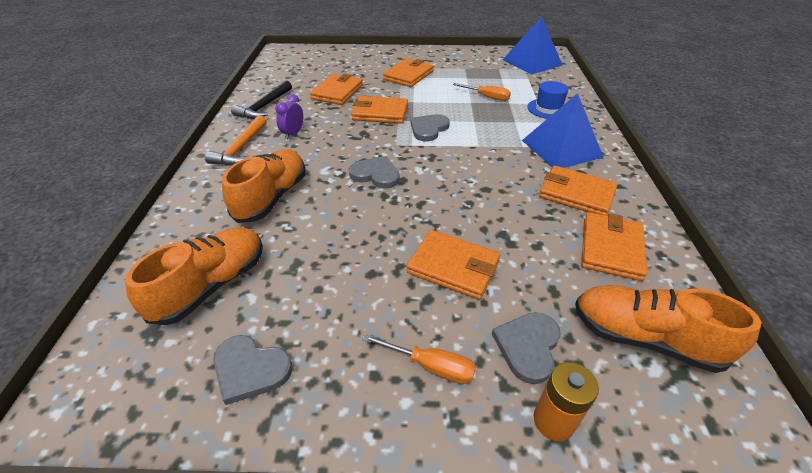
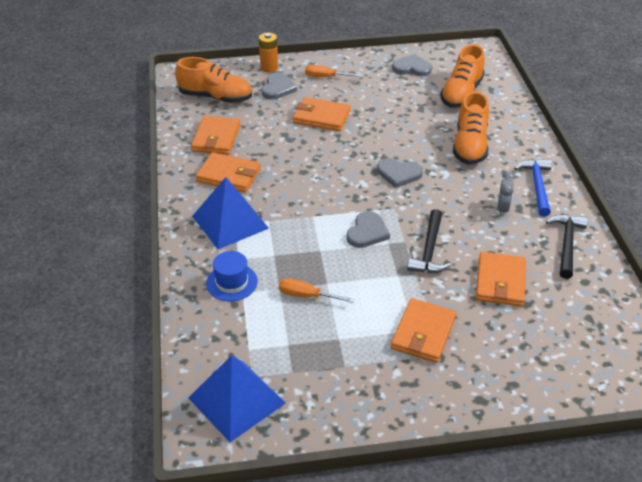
camera: 170 degrees right, 0 degrees up
orange hammer [205,115,267,166] -> blue hammer [514,159,552,217]
purple clock [275,94,303,139] -> grey clock [497,172,515,217]
orange wallet [351,96,408,124] -> black hammer [407,209,451,273]

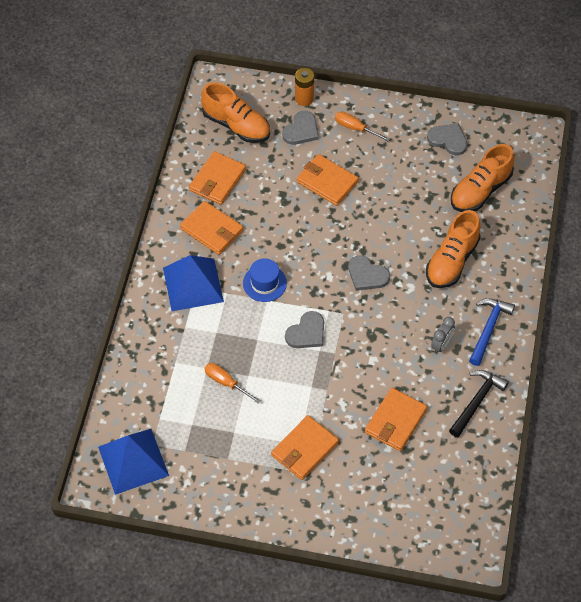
camera: 20 degrees right, 15 degrees up
blue hat [206,251,258,301] -> blue hat moved to [243,258,287,302]
black hammer [407,209,451,273] -> none

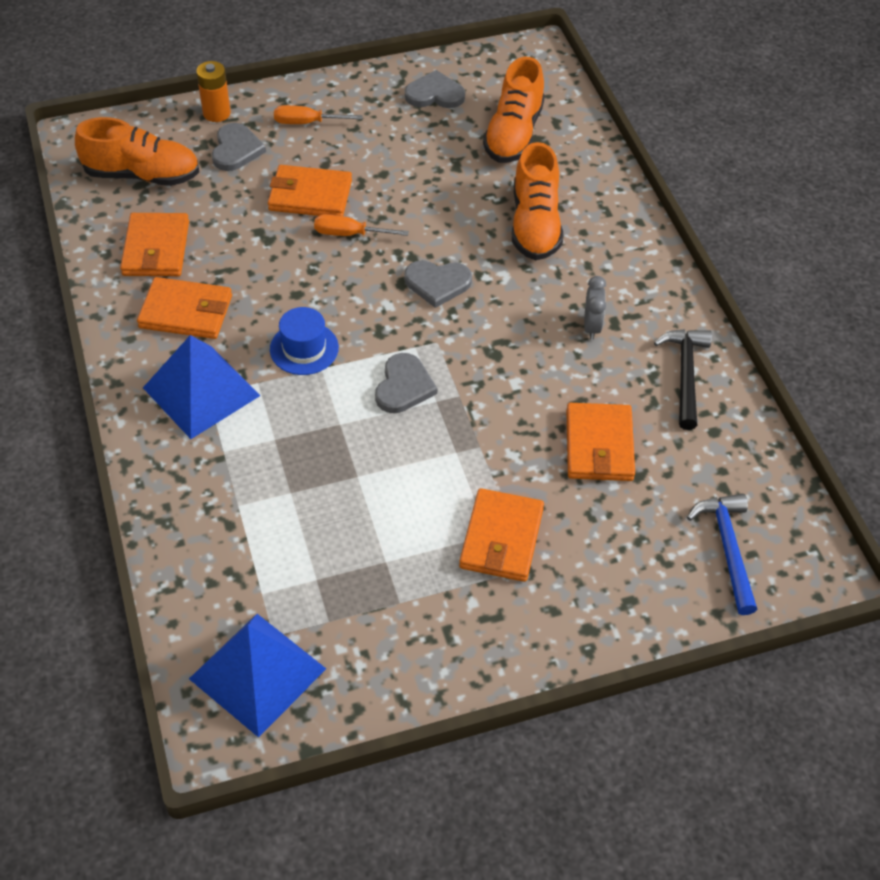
camera: 30 degrees left, 5 degrees down
orange screwdriver [204,363,261,404] -> orange screwdriver moved to [314,214,409,236]
blue hammer [469,298,515,366] -> blue hammer moved to [687,494,757,615]

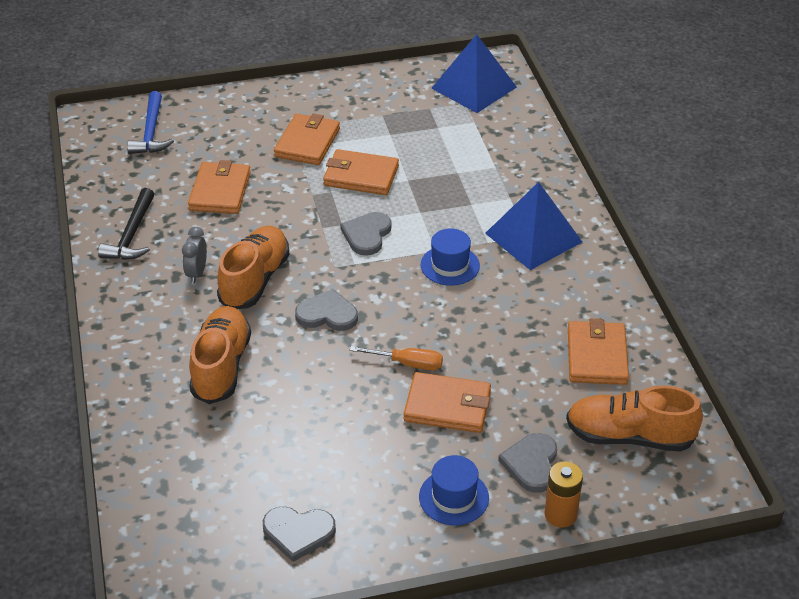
camera: 175 degrees left, 10 degrees down
orange wallet [137,277,232,339] -> orange wallet moved to [323,149,399,195]
orange screwdriver [274,105,363,124] -> blue hat [419,455,489,525]
orange shoe [483,57,545,163] -> orange shoe moved to [217,226,290,309]

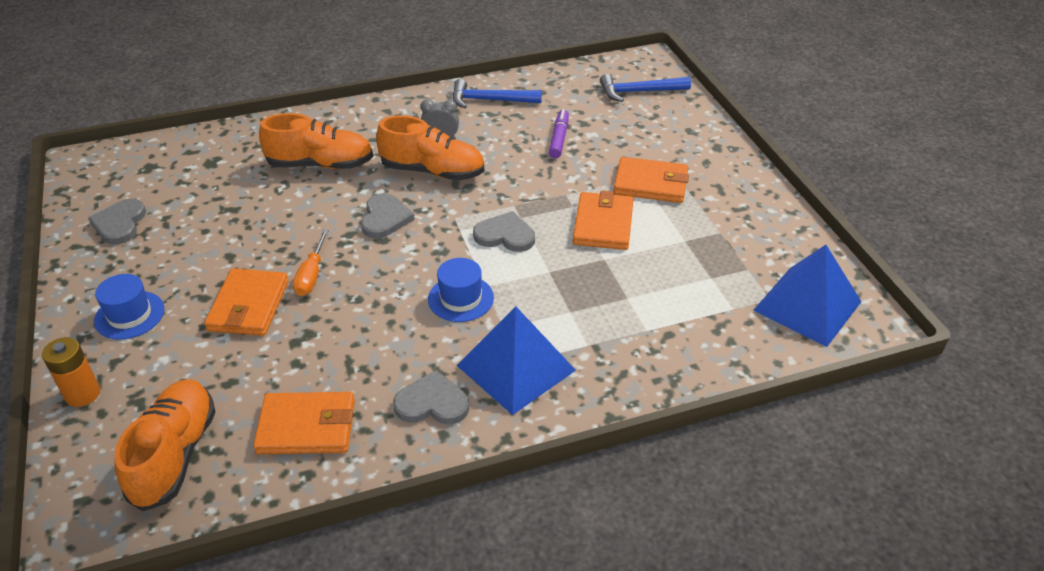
camera: 85 degrees right, 0 degrees up
black hammer [98,188,154,260] -> blue hammer [453,79,542,108]
orange wallet [188,160,251,214] -> purple marker [549,109,569,158]
grey heart [498,433,557,493] -> grey heart moved to [393,370,469,424]

